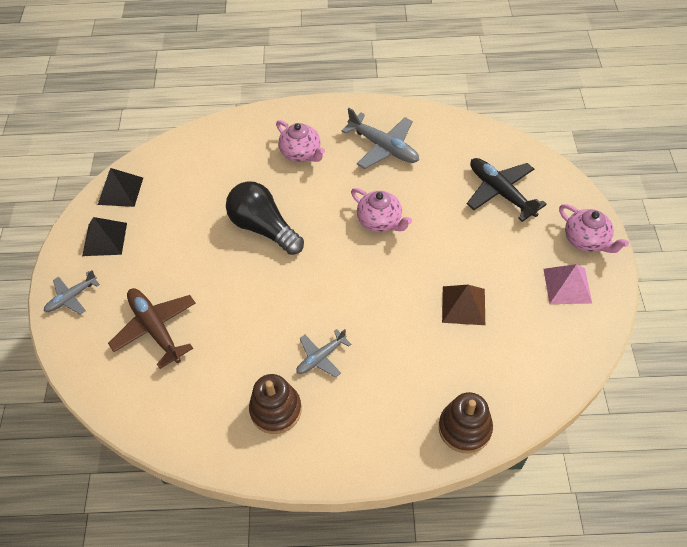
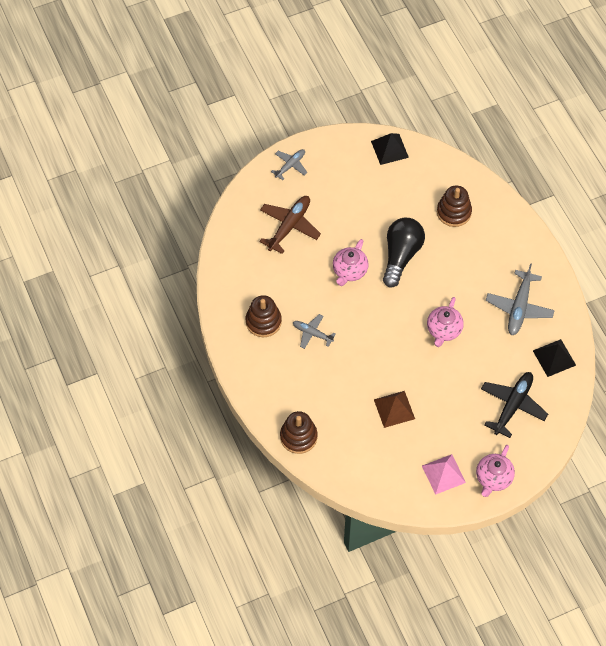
camera: 65 degrees right, 5 degrees up
grey plane [44,270,100,314] -> grey plane turned 105 degrees clockwise [271,149,307,180]
black pyramid [82,217,127,256] -> black pyramid moved to [533,339,576,377]
pink teapot [276,120,325,162] -> pink teapot moved to [333,239,369,286]
none -> brown stacking toy [437,186,472,227]

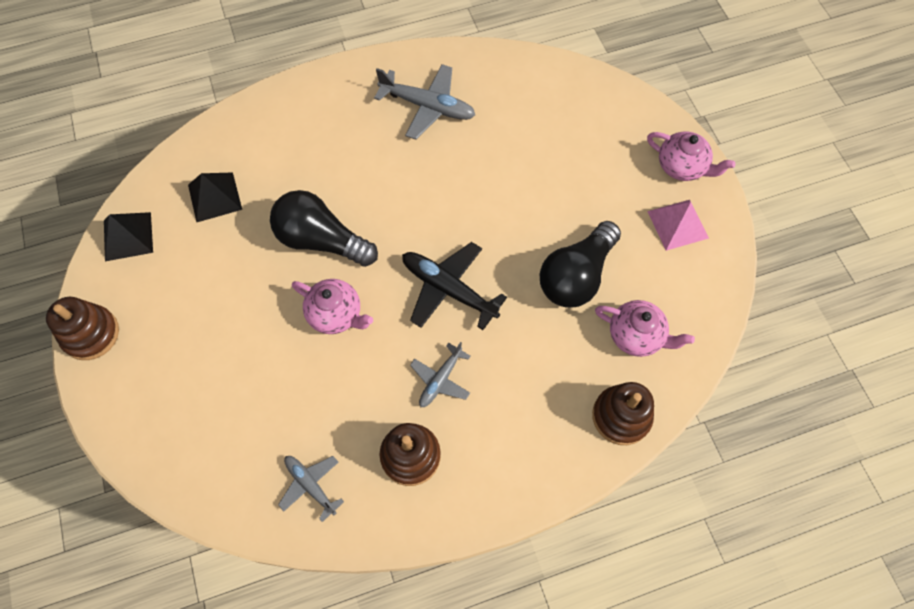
camera: 85 degrees left, 5 degrees up
brown plane [259,196,321,254] -> none
grey plane [271,149,307,180] -> grey plane moved to [278,456,344,522]
brown pyramid [374,391,415,428] -> black light bulb [540,221,621,308]
pink teapot [427,297,464,347] -> pink teapot moved to [595,300,695,357]
brown stacking toy [437,186,472,227] -> brown stacking toy moved to [46,297,119,360]
black plane [481,372,548,438] -> black plane moved to [402,242,507,330]
black pyramid [533,339,576,377] -> black pyramid moved to [188,172,242,222]

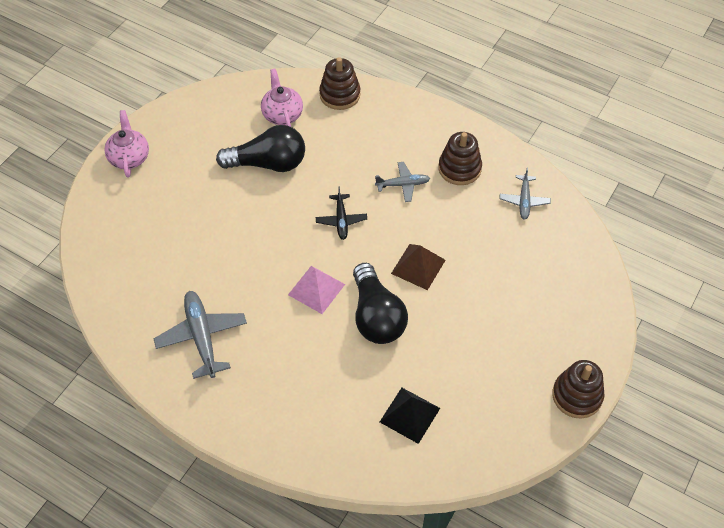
camera: 130 degrees left, 10 degrees down
black pyramid [104,212,153,261] -> none
pink teapot [292,279,373,334] -> brown pyramid [391,244,445,290]
black plane [402,242,507,330] -> black plane [316,187,367,240], size x0.60
pink pyramid [647,200,709,251] -> pink pyramid moved to [288,266,345,314]

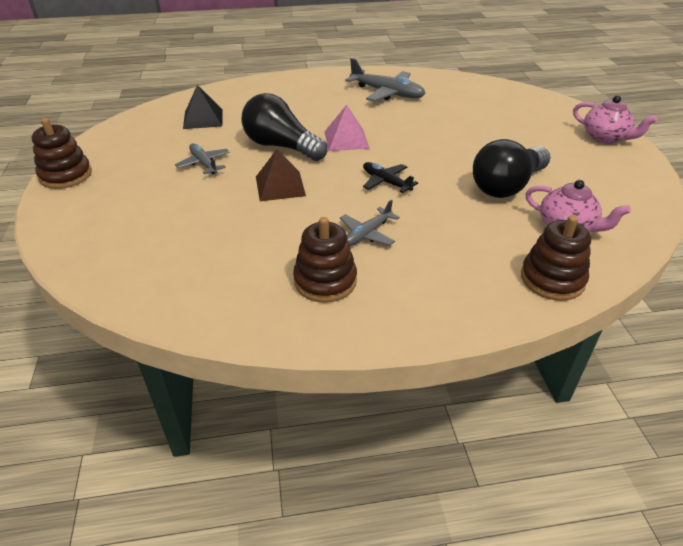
camera: 140 degrees right, 15 degrees down
grey plane [499,168,551,220] -> grey plane moved to [175,143,230,174]

